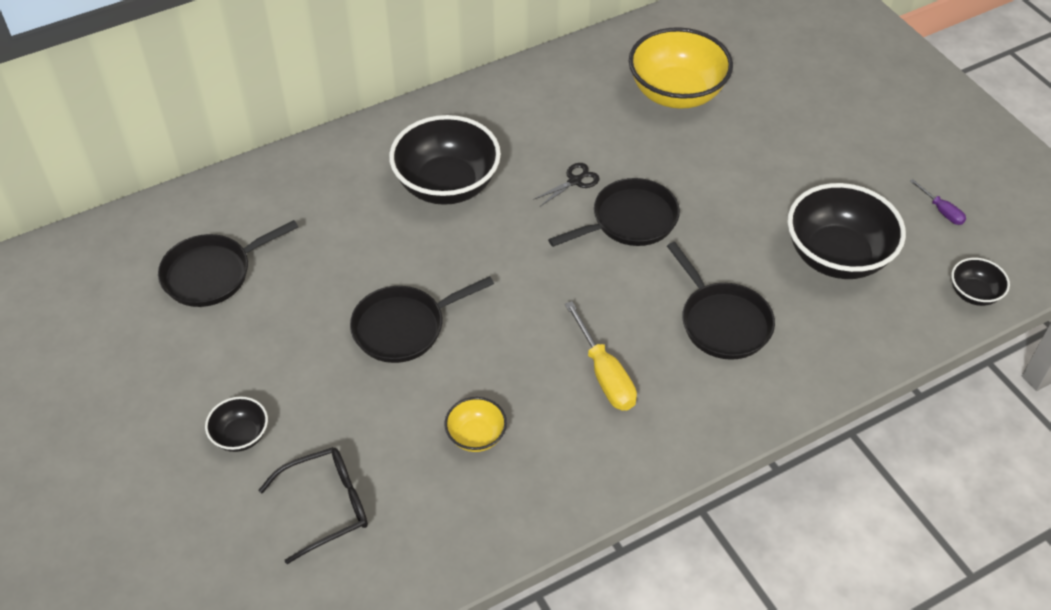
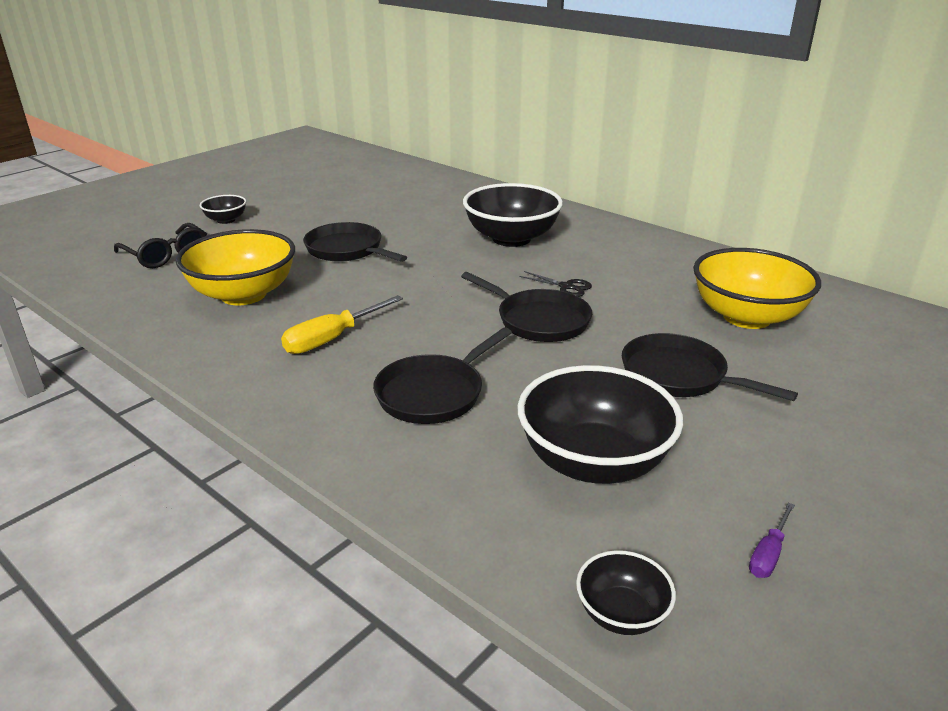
camera: 70 degrees right, 20 degrees down
black pan [158,220,298,307] -> black pan moved to [622,333,798,401]
yellow bowl [445,397,507,452] -> yellow bowl [175,229,295,305], size x2.06

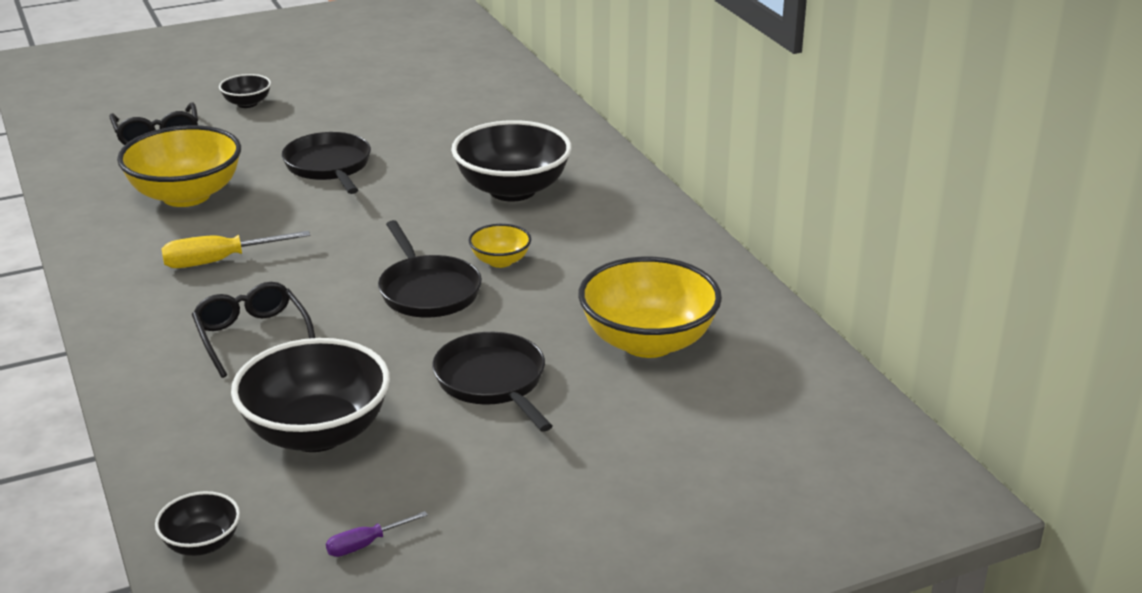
camera: 25 degrees right, 0 degrees up
black pan [373,327,512,424] -> black glasses [192,282,315,378]
black scissors [519,271,592,297] -> yellow bowl [469,224,531,268]

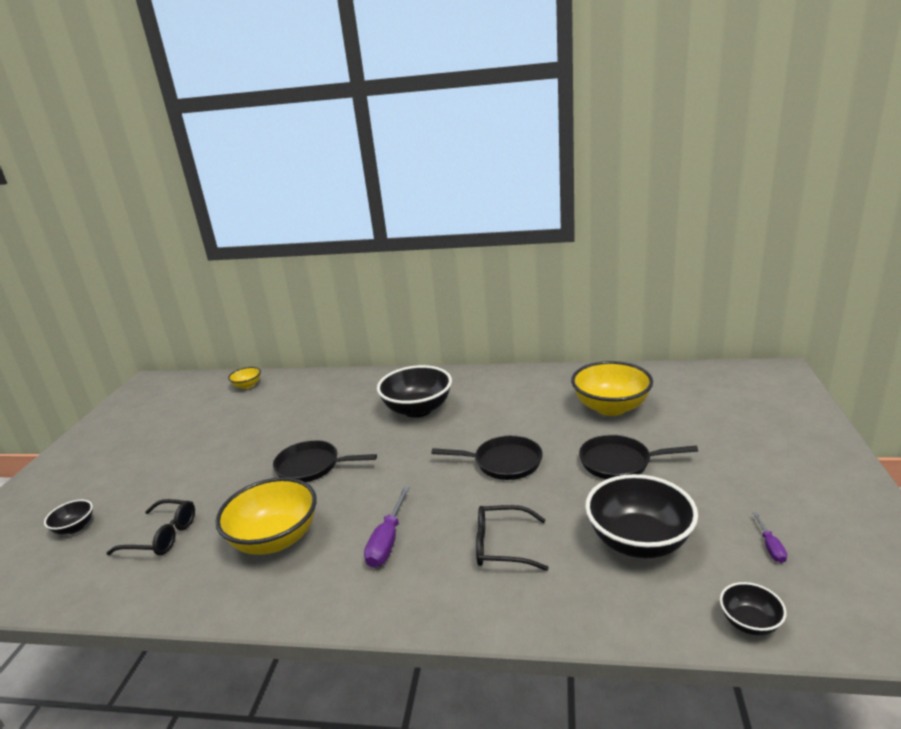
camera: 55 degrees left, 5 degrees down
yellow screwdriver [161,231,311,268] -> purple screwdriver [364,487,410,568]
black bowl [219,74,271,108] -> black bowl moved to [44,500,93,534]
yellow bowl [469,224,531,268] -> yellow bowl moved to [228,367,261,389]

